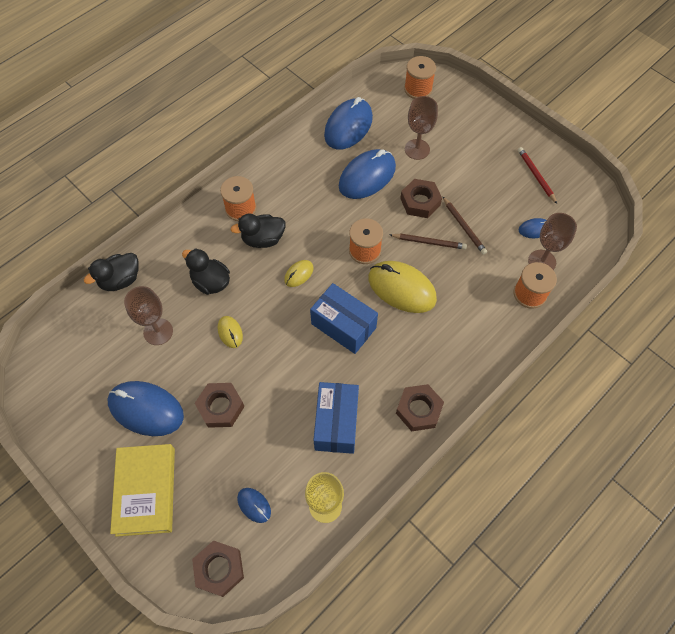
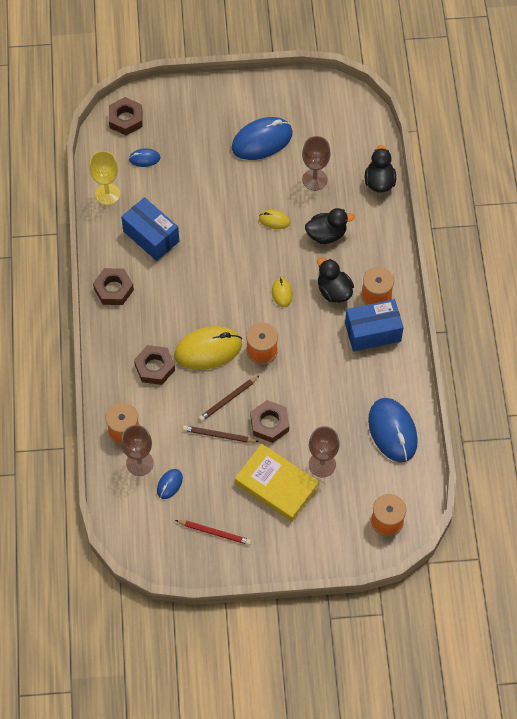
camera: 130 degrees right, 0 degrees up
yellow book [110,444,175,537] -> yellow book moved to [235,444,319,522]
brown nut [195,383,245,428] -> brown nut moved to [134,345,175,385]
black duck [231,213,286,248] -> black duck turned 60 degrees counterclockwise [317,257,354,303]
blue box [310,283,378,354] -> blue box moved to [345,299,404,351]
blue mouse [339,149,396,199] -> none

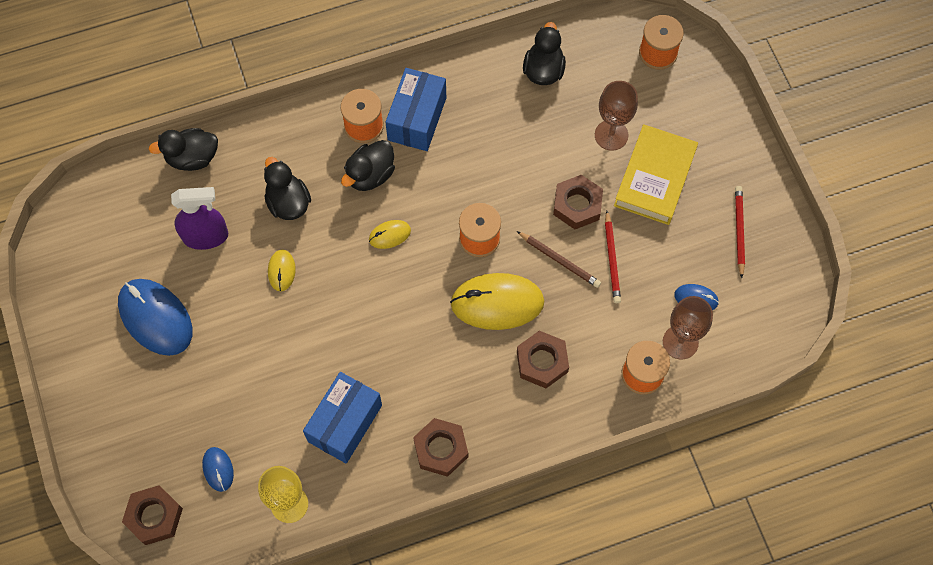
camera: 105 degrees left, 5 degrees up
yellow mouse [174,326,242,370] -> yellow mouse turned 60 degrees counterclockwise [450,273,544,330]
brown pencil [183,425,259,443] -> red pencil [605,211,621,303]
brown goblet [302,136,330,191] -> purple spray bottle [171,187,228,250]
blue box [345,299,404,351] -> blue box turned 45 degrees clockwise [385,68,446,151]
blue mouse [368,398,418,462] -> black duck [523,22,566,85]

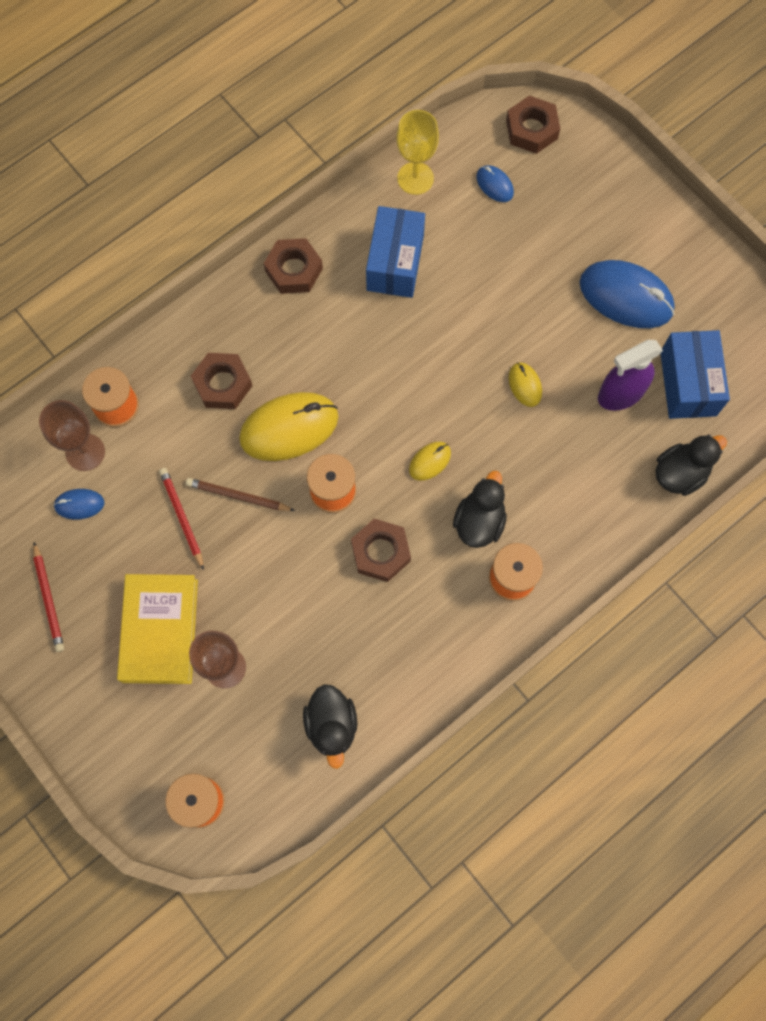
camera: 160 degrees right, 5 degrees up
black duck [264,157,311,220] -> none
blue box [385,68,446,151] -> blue box moved to [660,330,730,419]
brown nut [553,175,603,229] -> brown nut moved to [351,519,411,582]

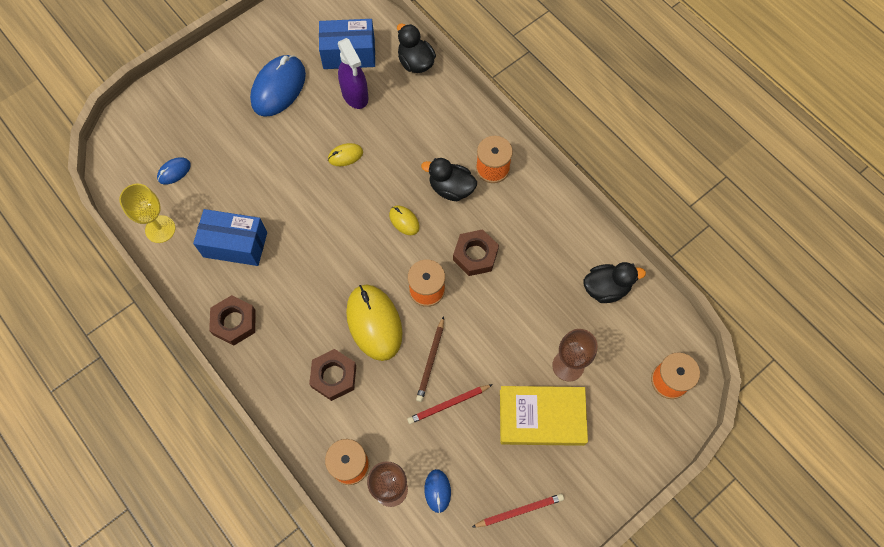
camera: 90 degrees left, 5 degrees down
brown nut [506,96,560,154] -> none

